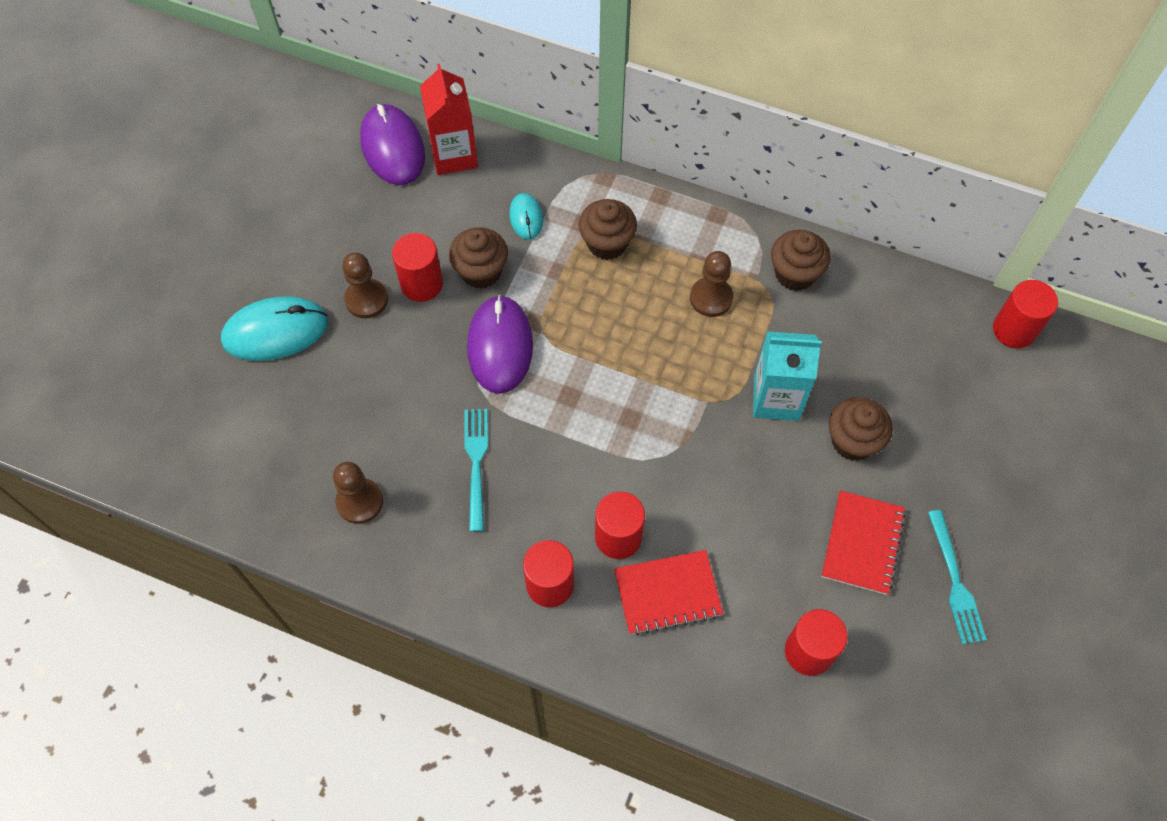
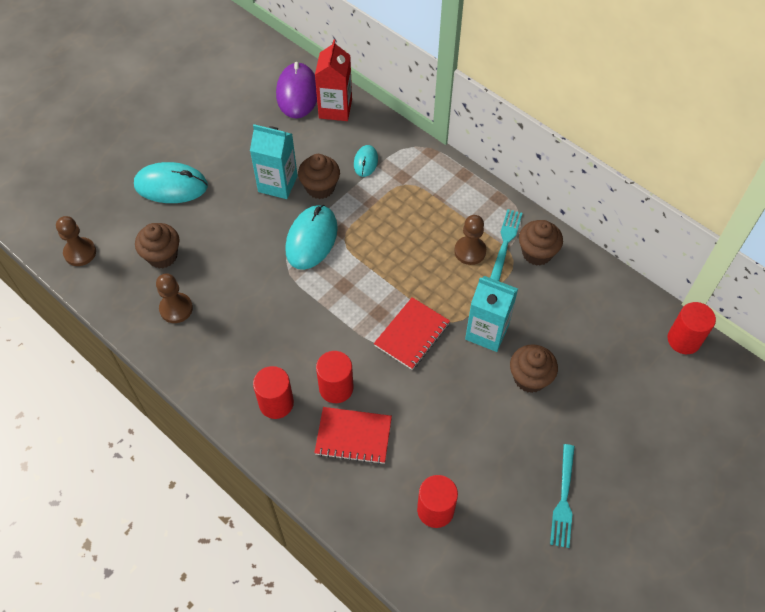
camera: 20 degrees right, 5 degrees down
brown pawn [342,252,388,319] -> brown pawn moved to [56,216,96,266]
red cylinder [392,233,443,302] -> turquoise carton [250,124,298,199]
turquoise fork [464,409,488,532] -> turquoise fork moved to [490,209,523,281]
purple mouse [467,295,533,394] -> turquoise mouse [285,205,338,270]
brown cupcake [579,199,637,260] -> brown cupcake moved to [135,223,179,268]
red notebook [821,491,906,595] -> red notebook moved to [374,297,450,370]

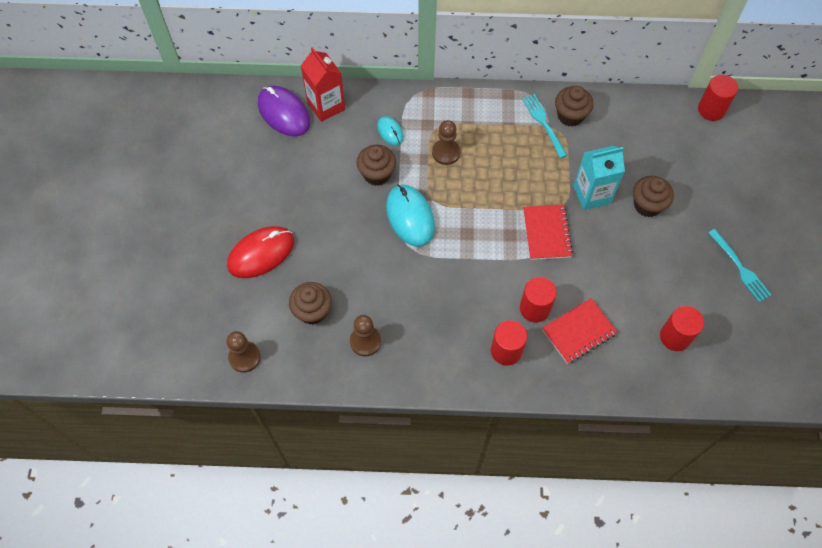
camera: 40 degrees left, 5 degrees up
turquoise mouse [134,162,208,203] -> red mouse [227,226,294,278]
turquoise carton [250,124,298,199] -> none
brown pawn [454,215,486,265] -> brown pawn moved to [432,120,460,165]

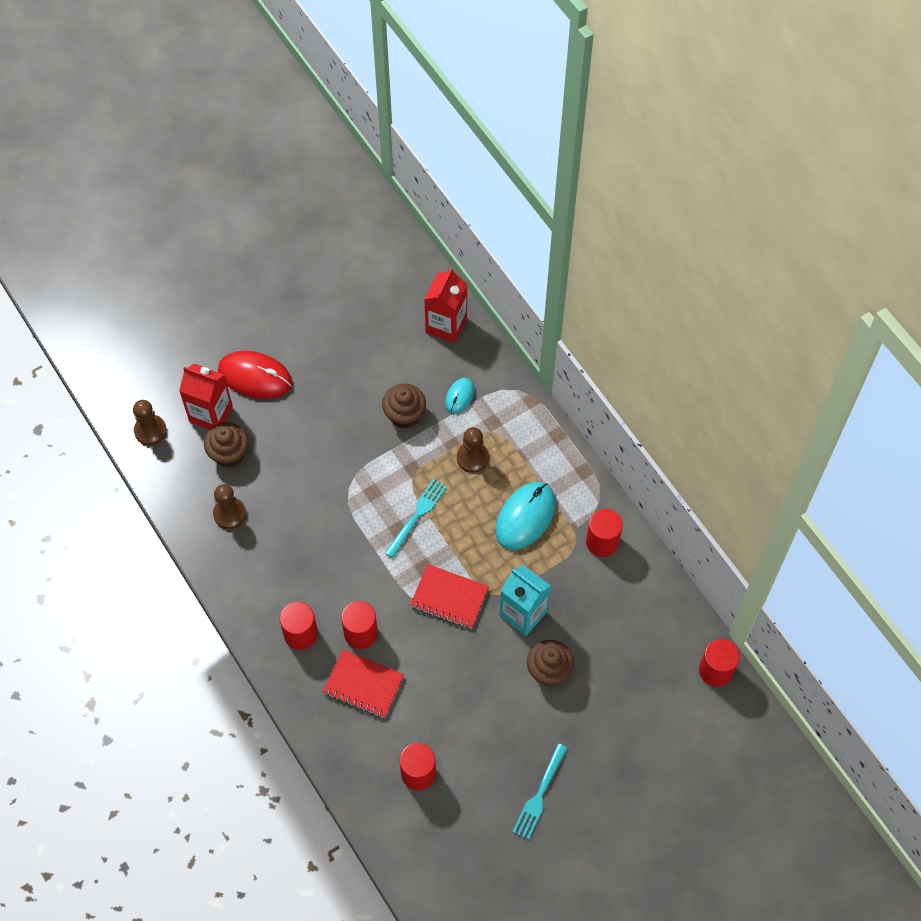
camera: 55 degrees right, 0 degrees up
purple mouse [258,86,310,136] -> none
turquoise mouse [386,184,435,247] -> turquoise mouse moved to [495,482,556,550]
turquoise fork [522,94,568,158] -> turquoise fork moved to [385,479,447,558]
red notebook [523,204,573,260] -> red notebook turned 60 degrees clockwise [410,564,489,629]
brown cupcake [555,86,594,127] -> red cylinder [586,509,623,557]
none -> red carton [179,363,233,430]

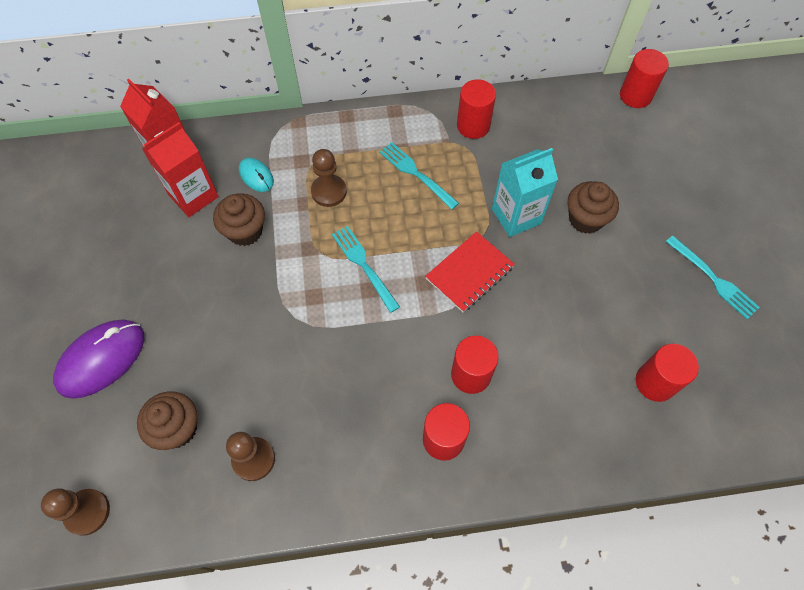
camera: 65 degrees left, 0 degrees up
red carton [179,363,233,430] -> red carton moved to [142,122,219,217]
red mouse [218,351,292,399] -> purple mouse [53,319,144,399]
red notebook [323,650,404,718] -> none
turquoise mouse [495,482,556,550] -> turquoise fork [379,142,459,210]

